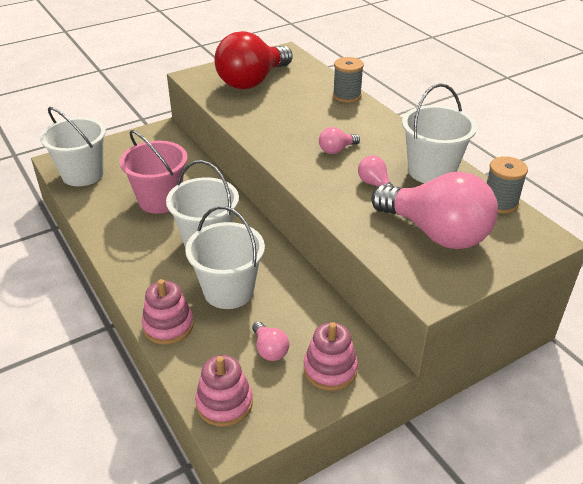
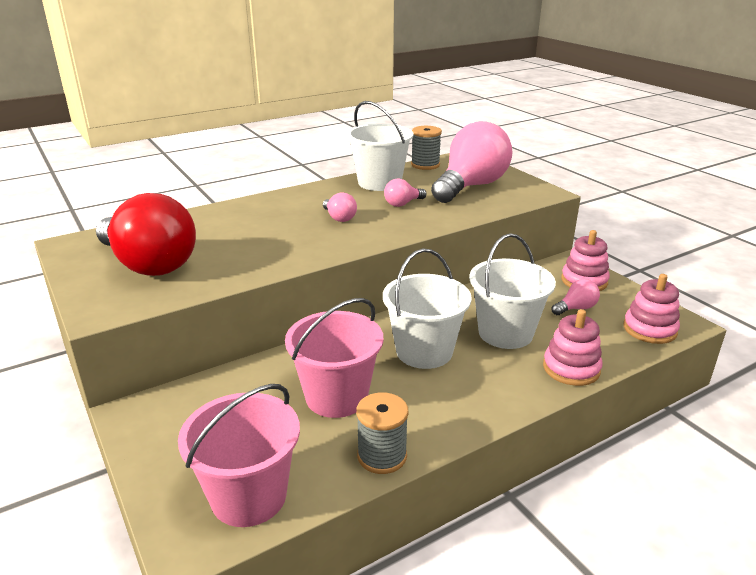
camera: 90 degrees left, 10 degrees down
white bucket [40,107,106,186] -> pink bucket [178,384,300,527]
grey spool [333,57,364,103] -> grey spool moved to [356,392,408,474]

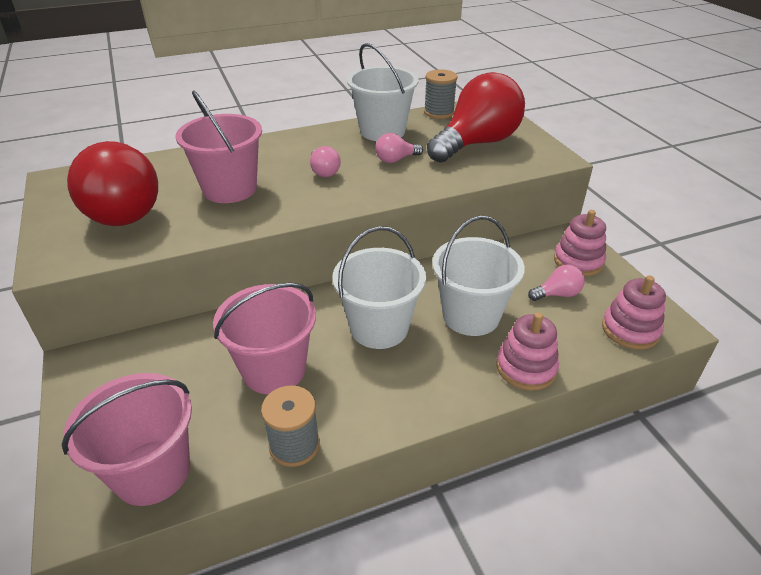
camera: 10 degrees right, 10 degrees up
pink light bulb [431,121,512,203] -> red light bulb [427,72,525,163]
none -> pink bucket [175,91,262,203]

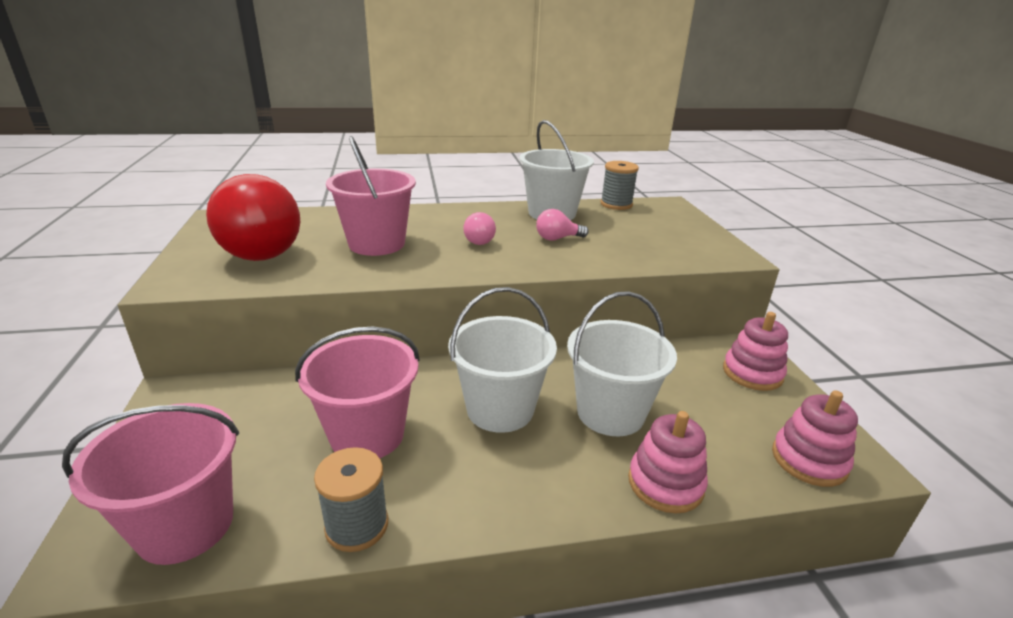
camera: 10 degrees right, 10 degrees down
red light bulb [427,72,525,163] -> none
pink light bulb [528,264,585,301] -> none

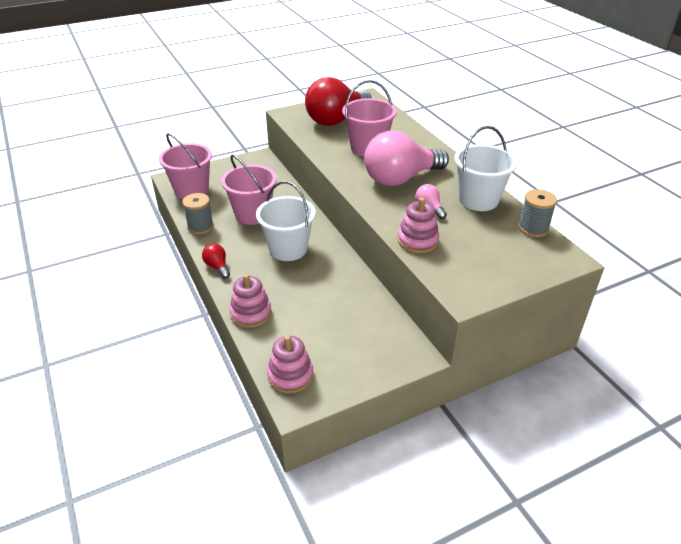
camera: 75 degrees right, 10 degrees up
pink light bulb [463,212,496,245] -> pink light bulb [364,131,449,186], size x2.38
white bucket [567,291,677,436] -> none
pink stacking toy [723,312,788,391] -> pink stacking toy moved to [397,198,439,253]
none -> red light bulb [202,244,230,278]

